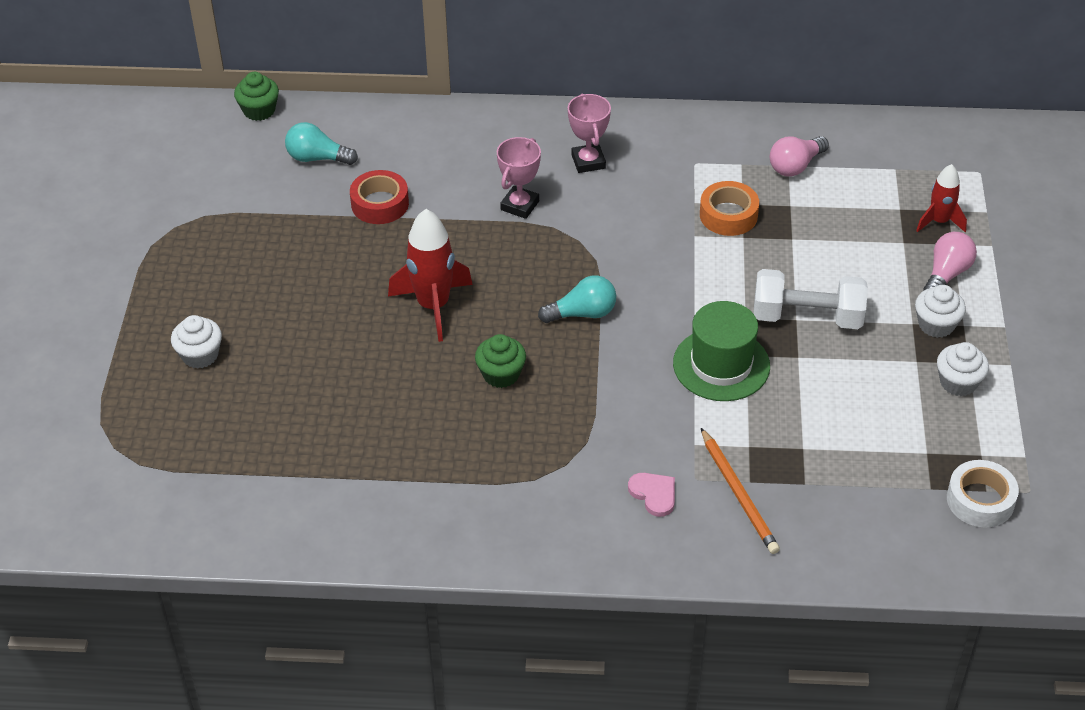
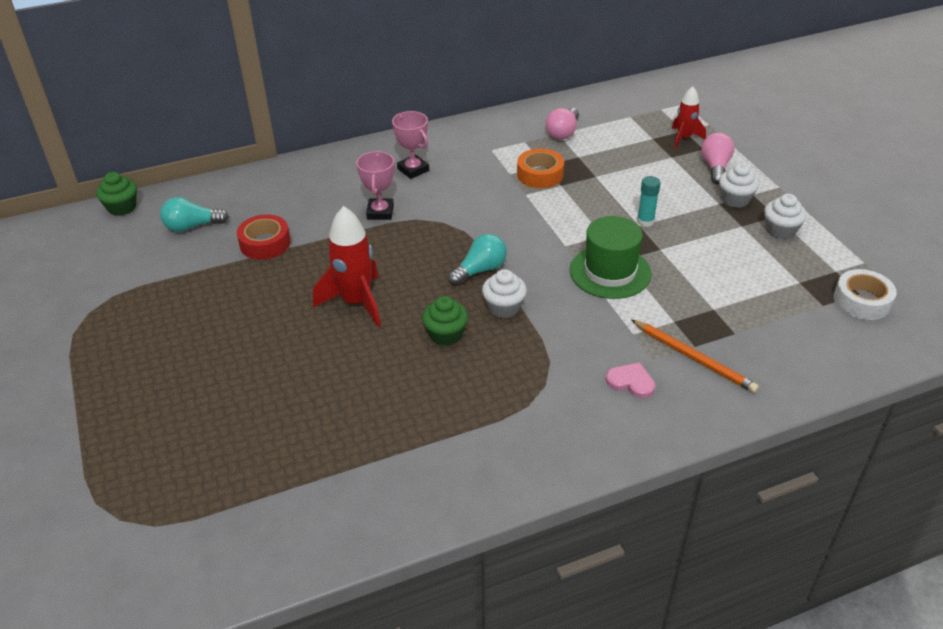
camera: 25 degrees left, 5 degrees down
white cupcake [171,315,222,369] -> white cupcake moved to [482,269,527,318]
white dumbbell [754,269,868,329] -> turquoise glue stick [637,176,661,227]

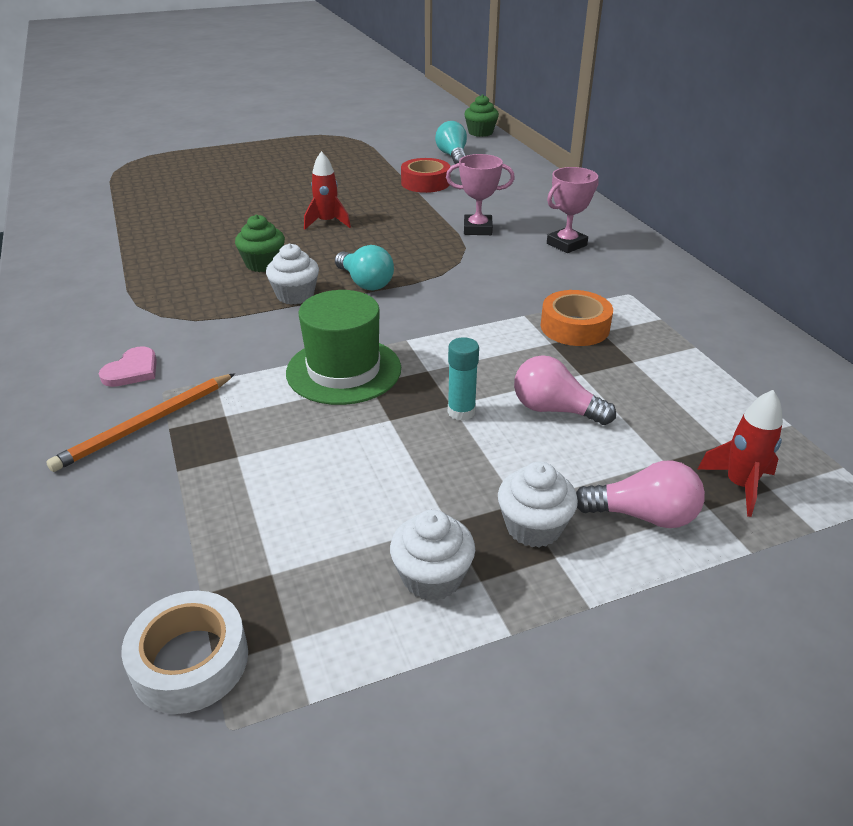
camera: 90 degrees right, 5 degrees down
red rocket [313,206,381,327] -> red rocket [304,151,351,229], size x0.60
pink light bulb [546,108,579,140] -> pink light bulb moved to [514,355,616,425]

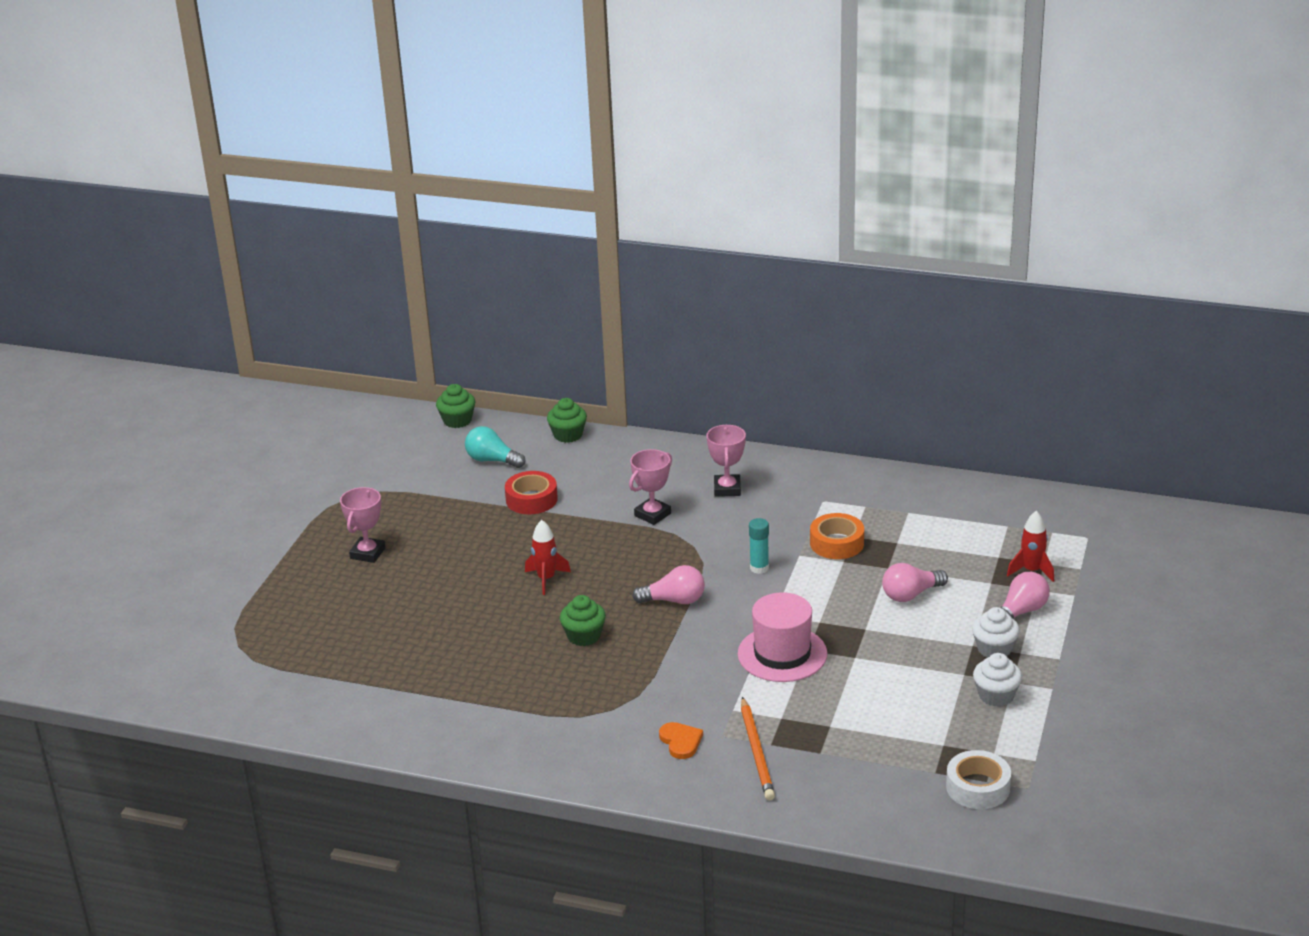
camera: 50 degrees left, 5 degrees down
pink heart [99,346,157,387] -> orange heart [659,722,703,759]
white cupcake [266,244,319,305] -> none
green hat [286,290,401,405] -> pink hat [738,592,827,682]
turquoise light bulb [335,245,394,290] -> pink light bulb [632,565,705,604]
turquoise glue stick [448,337,479,421] -> turquoise glue stick moved to [749,518,769,574]
none -> pink trophy [340,487,386,563]
none -> green cupcake [547,398,587,443]

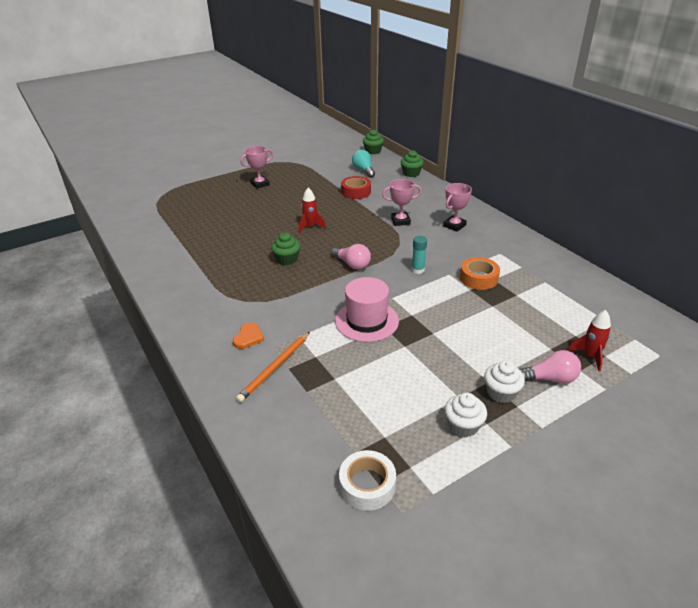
camera: 40 degrees right, 5 degrees up
pink light bulb [882,563,948,602] -> none

